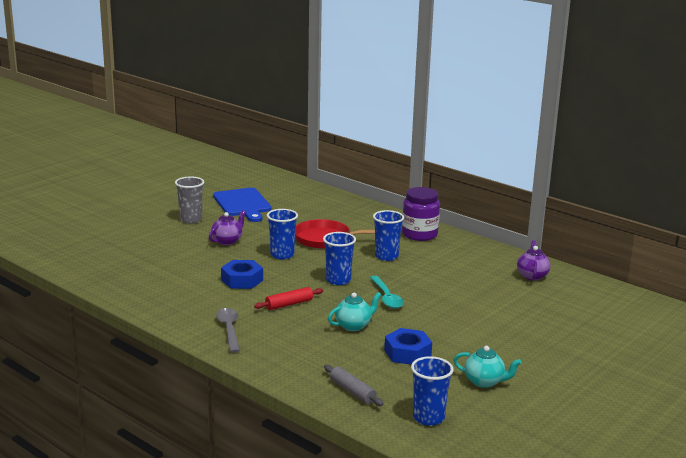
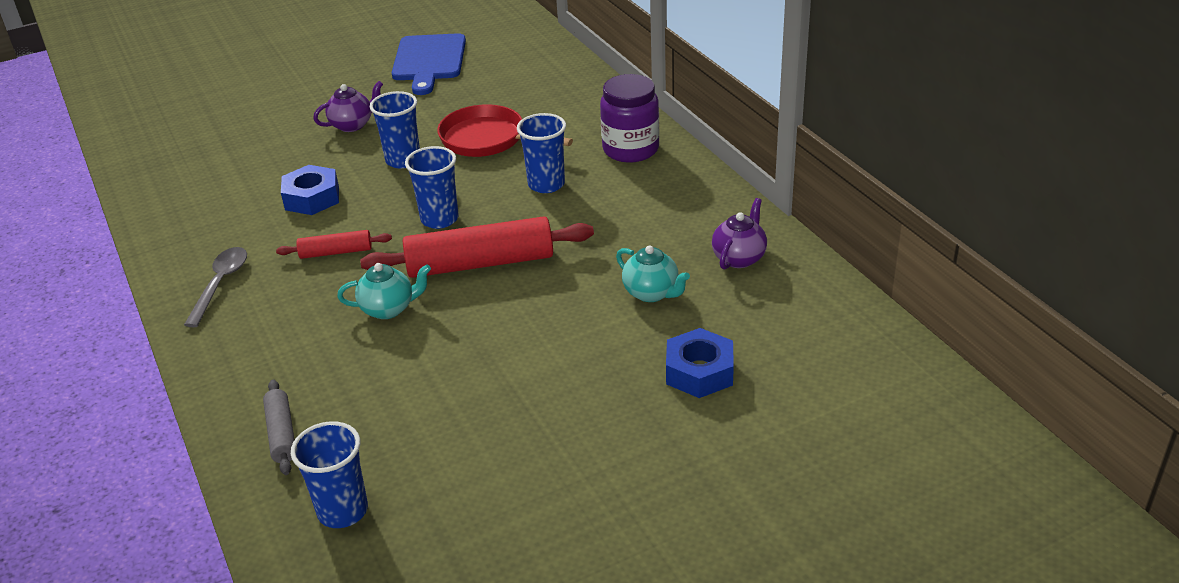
camera: 25 degrees right, 15 degrees up
grey cup [175,176,204,224] -> none
turquoise spoon [370,276,404,309] -> red rolling pin [360,216,594,278]
blue nut [384,328,432,365] -> blue nut moved to [666,328,734,398]
turquoise teapot [454,346,522,388] -> turquoise teapot moved to [616,245,690,302]

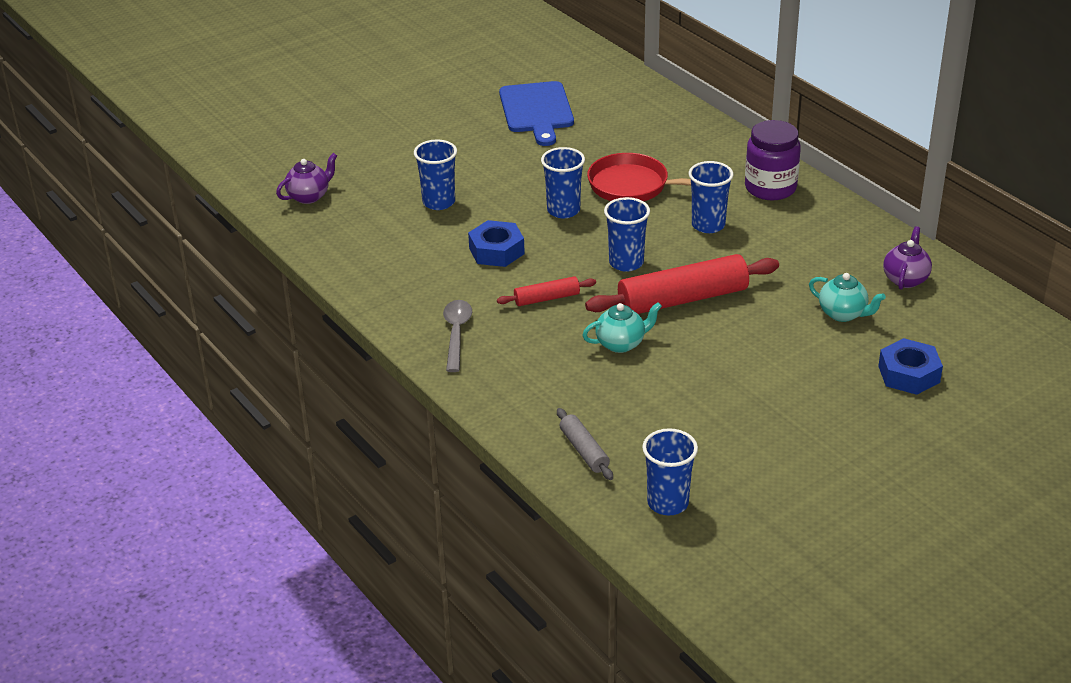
camera: 10 degrees left, 0 degrees up
purple teapot [313,81,383,132] -> purple teapot moved to [276,153,337,204]
none -> blue cup [414,140,457,210]

